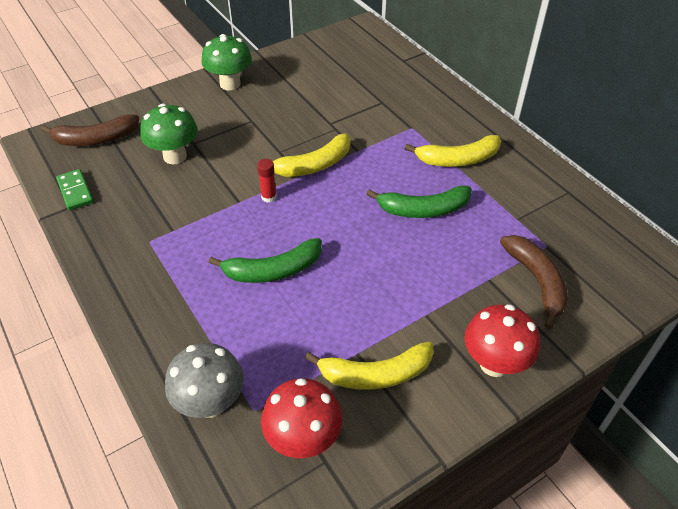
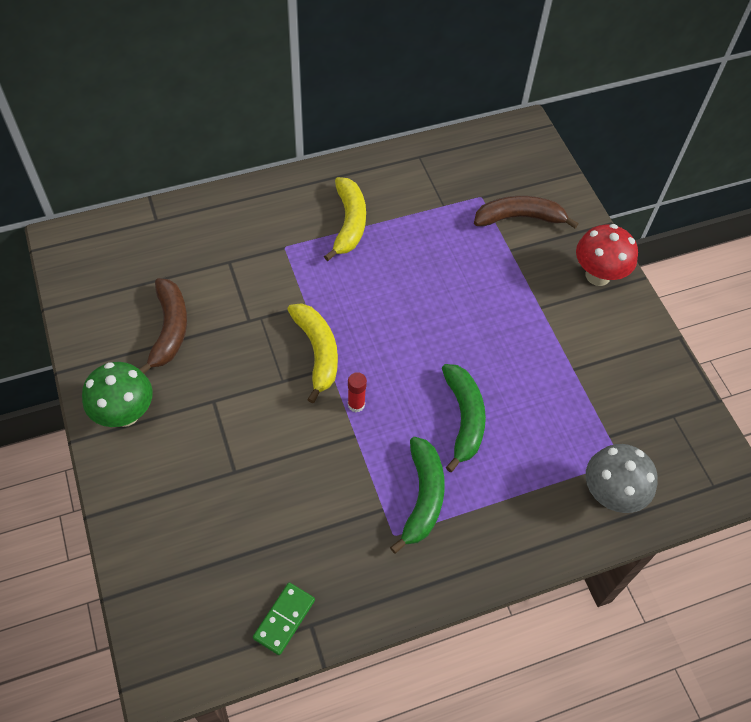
camera: 80 degrees left, 10 degrees up
brown banana [41,114,139,146] -> brown banana moved to [140,278,187,374]
green domino [56,169,93,211] -> green domino turned 45 degrees counterclockwise [253,583,315,655]
green mushroom [140,104,198,164] -> none
red mushroom [261,378,342,458] -> none
yellow banana [305,342,433,390] -> none
green banana [366,186,471,218] -> green banana moved to [390,437,445,554]

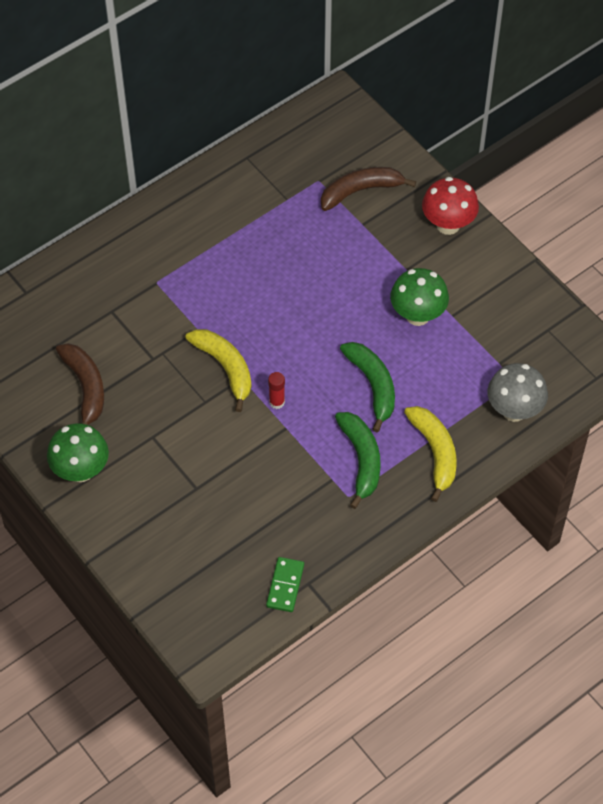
camera: 15 degrees left, 0 degrees up
yellow banana [324,177,366,261] -> yellow banana moved to [404,406,457,502]
none -> green mushroom [390,268,449,326]

